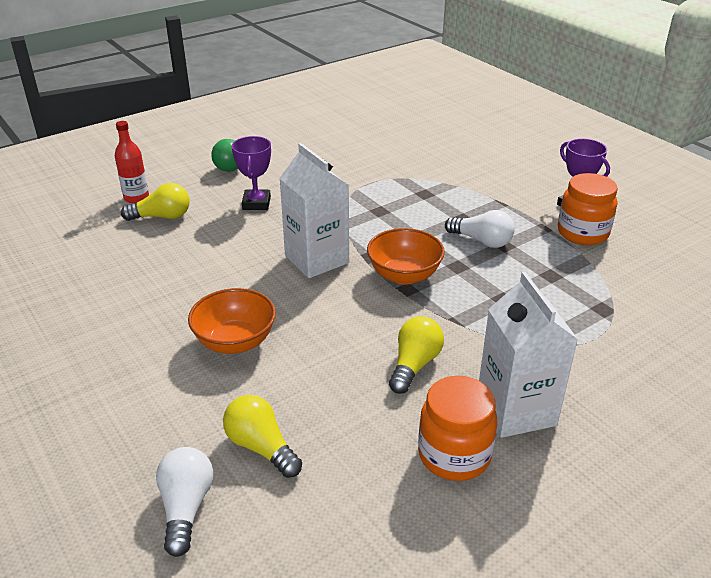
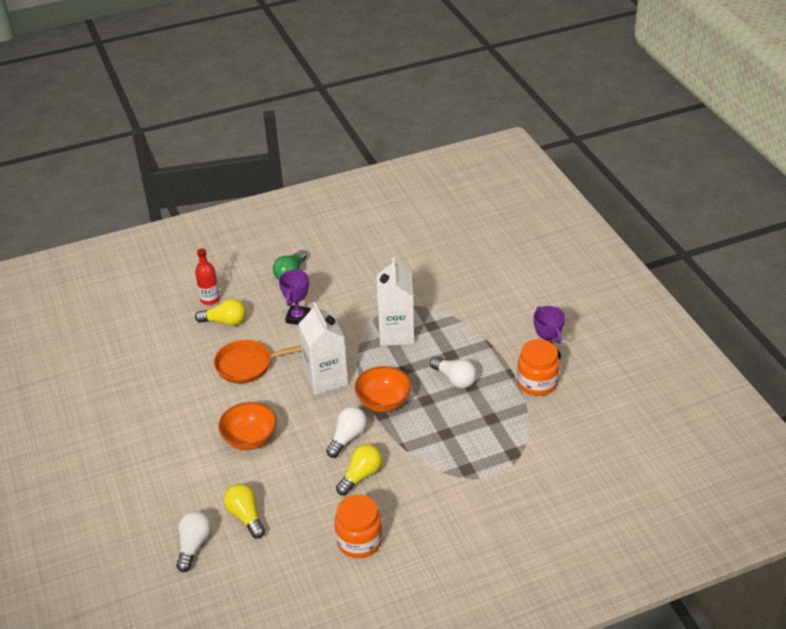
camera: 15 degrees right, 5 degrees up
white carton [479,272,578,438] -> white carton moved to [377,257,414,346]
none -> orange pan [214,340,302,383]
none -> white light bulb [326,407,367,458]

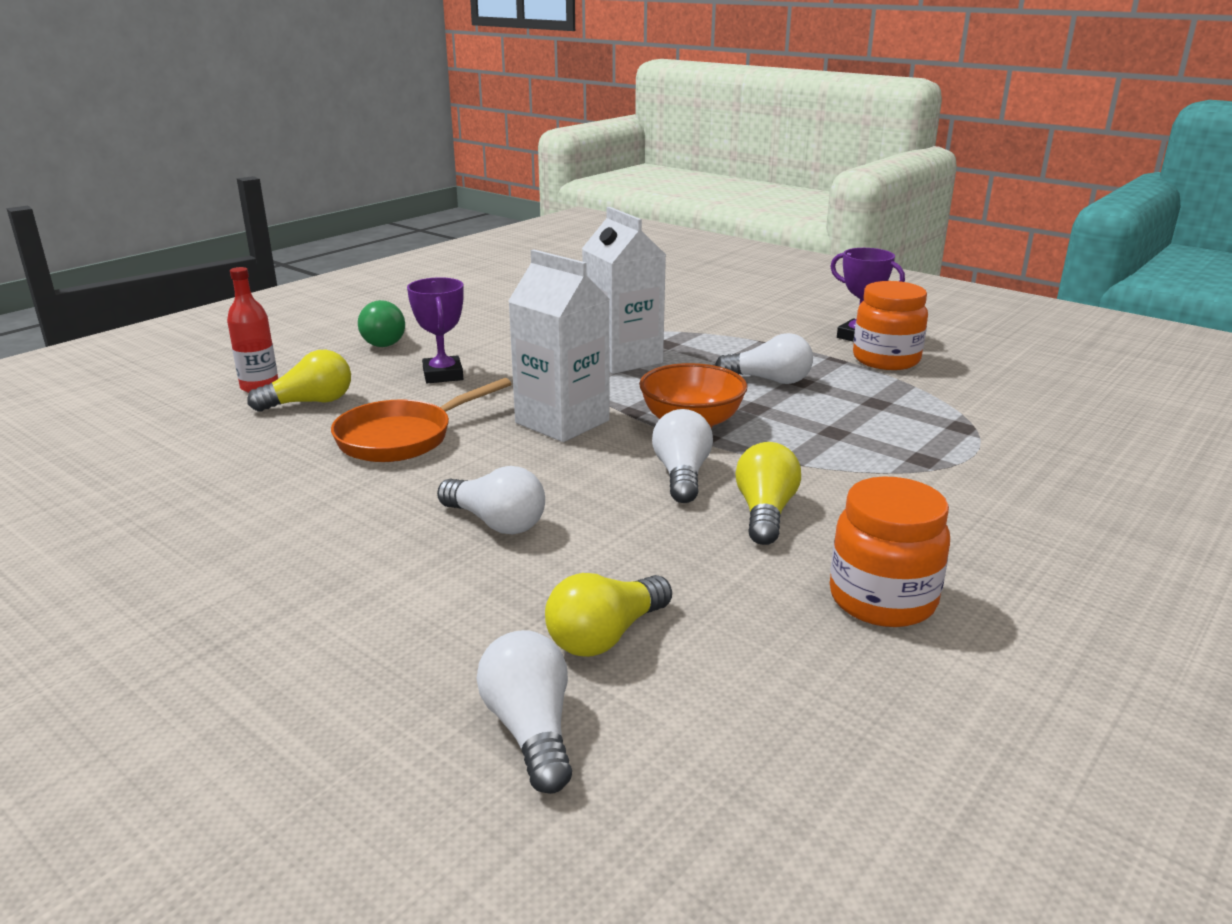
camera: 30 degrees left, 15 degrees down
orange bowl [218,402,277,450] -> white light bulb [437,466,545,534]
yellow light bulb [224,484,265,539] -> yellow light bulb turned 75 degrees counterclockwise [545,573,672,657]

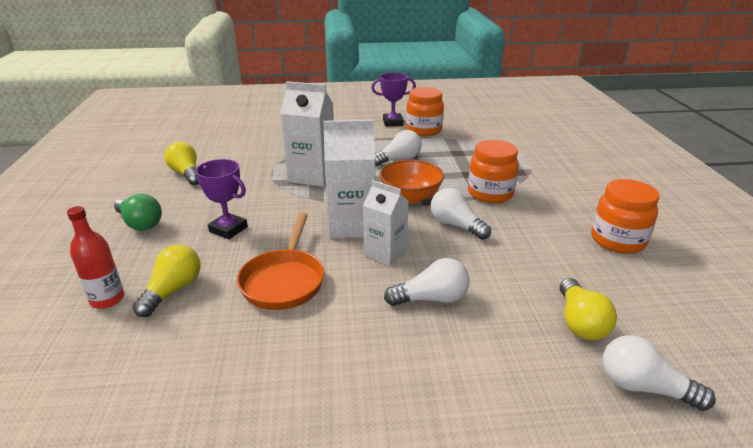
camera: 45 degrees left, 5 degrees up
yellow light bulb [735,442,801,545] -> yellow light bulb moved to [164,142,199,185]
none -> white carton [363,180,408,266]
none -> orange jar [468,140,519,203]

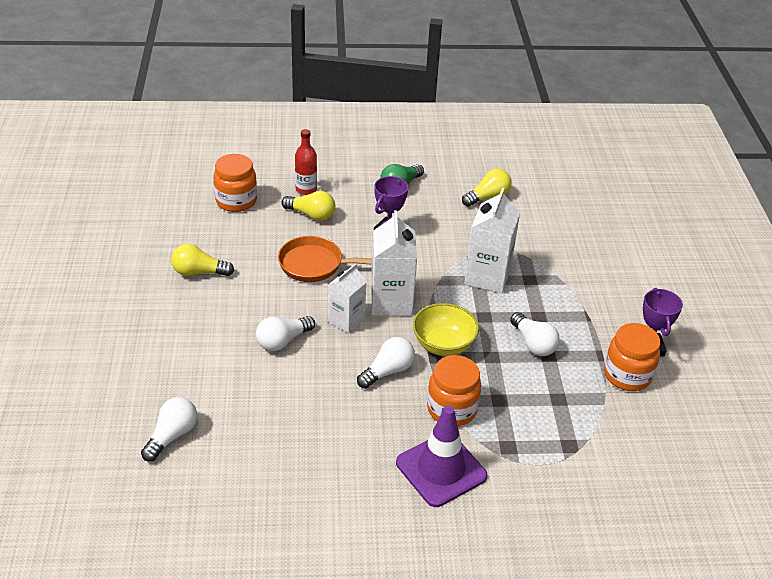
camera: 90 degrees right, 10 degrees up
orange bowl [379,160,444,204] -> yellow bowl [413,303,479,356]
white light bulb [384,258,470,306] -> white light bulb turned 60 degrees clockwise [256,316,315,351]
yellow light bulb [560,278,617,340] -> yellow light bulb moved to [171,244,234,276]
orange jar [591,179,660,254] -> orange jar moved to [213,154,257,212]
none -> purple traffic cone [396,406,488,507]

